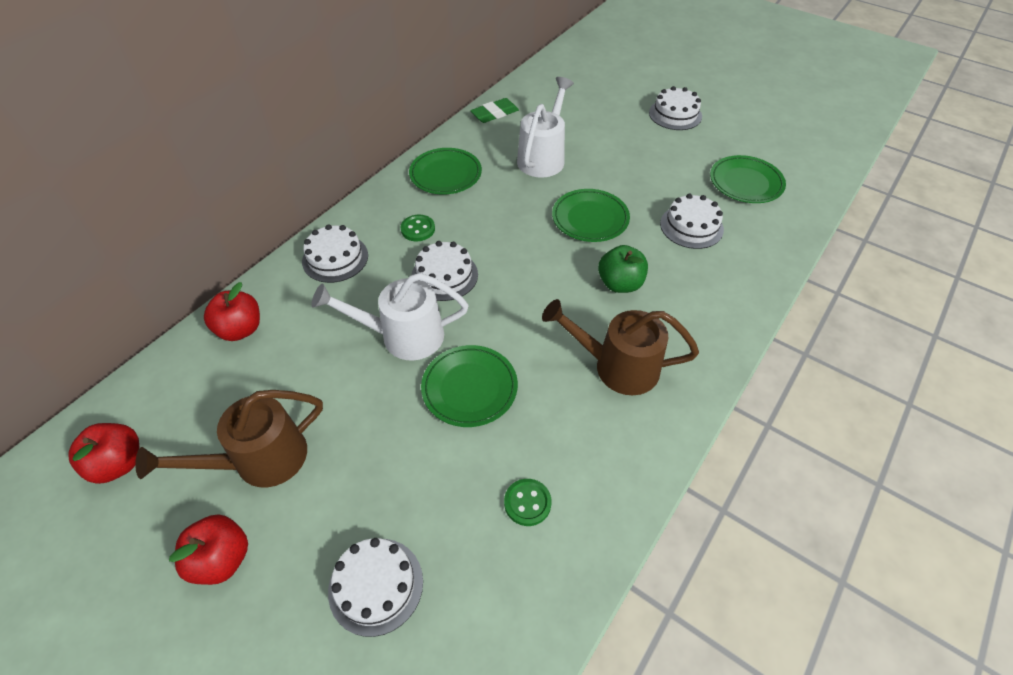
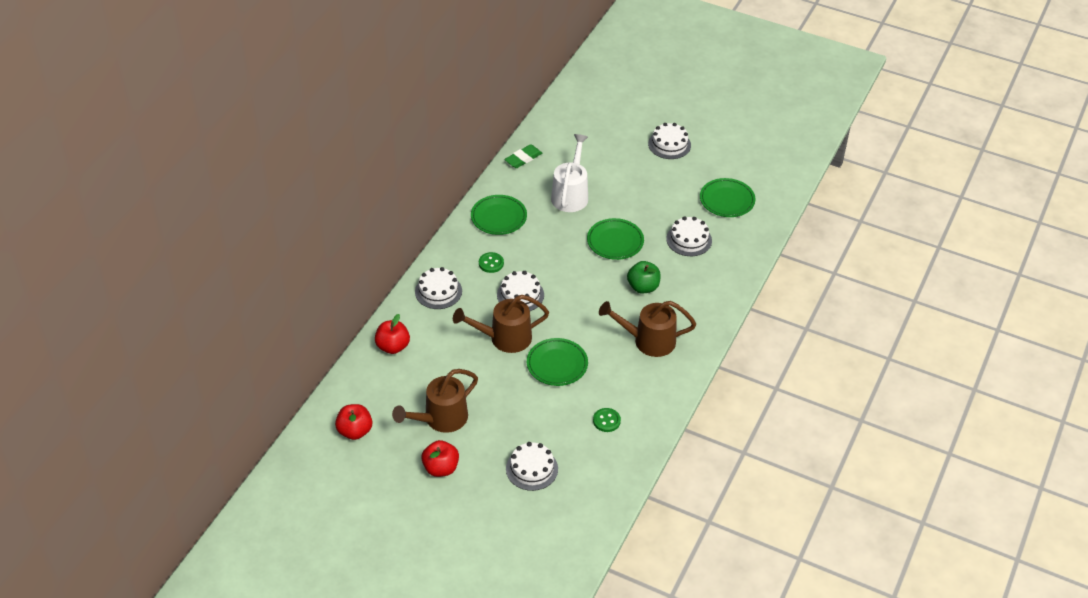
camera: 10 degrees left, 5 degrees down
white watering can [311,273,468,360] -> brown watering can [453,295,549,353]

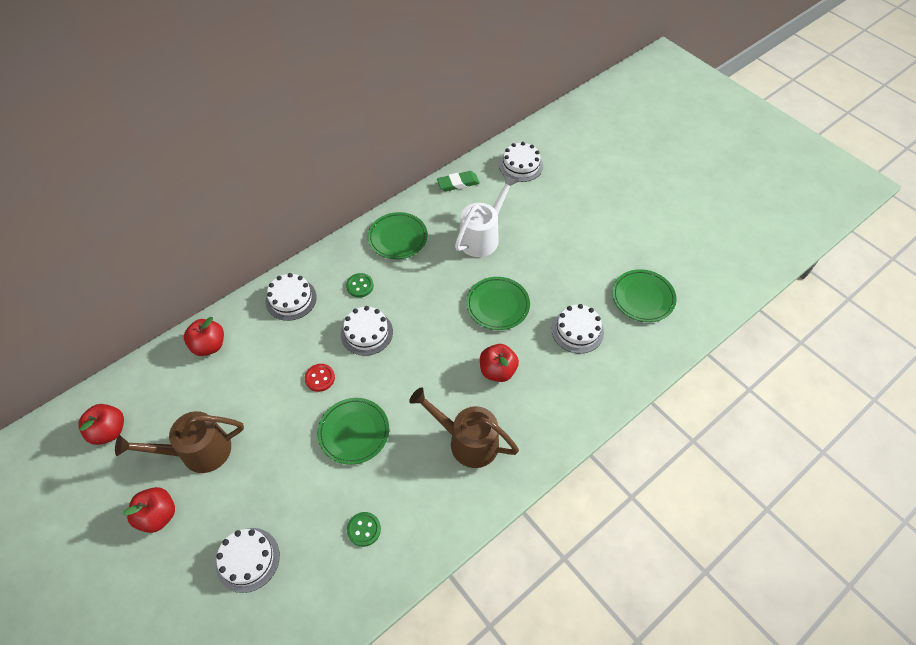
camera: 25 degrees right, 10 degrees up
brown watering can [453,295,549,353] -> red button [305,364,335,392]
green apple [627,261,661,294] -> red apple [480,344,519,382]
white cake [648,123,691,159] -> white cake moved to [499,142,543,182]

